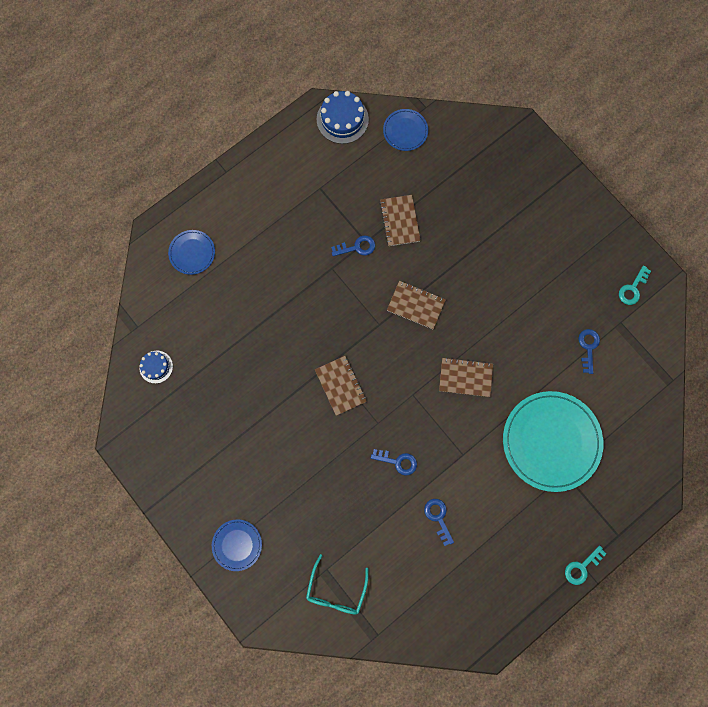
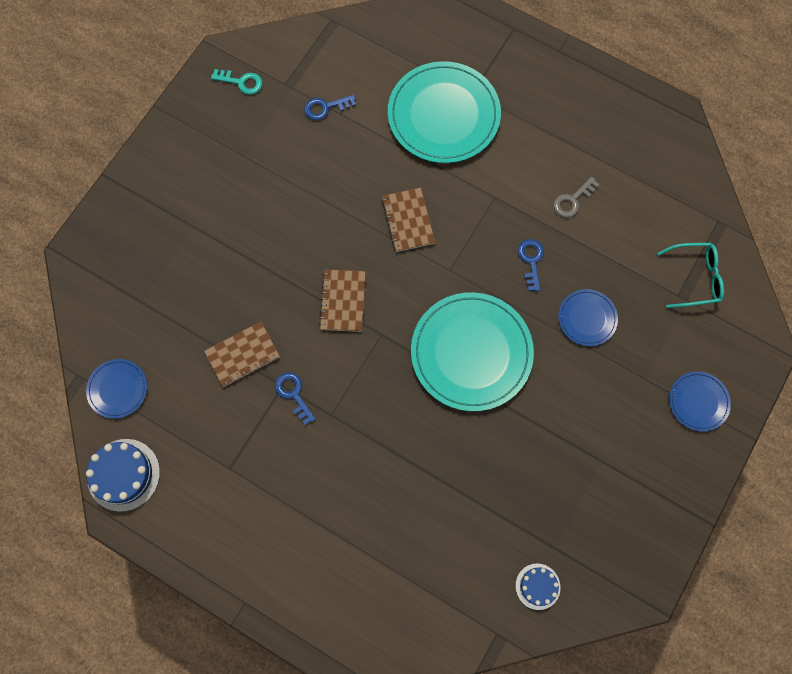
camera: 110 degrees left, 5 degrees down
blue plate [168,230,215,275] -> blue plate moved to [558,289,618,346]
brown notebook [315,356,367,416] -> turquoise plate [411,292,534,411]
blue key [424,499,454,546] -> grey key [554,177,599,218]
turquoise key [565,545,606,585] -> none

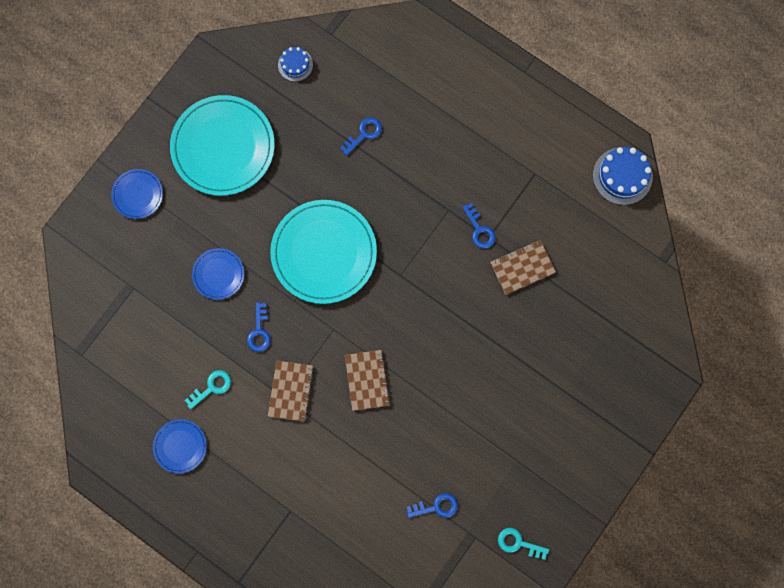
camera: 175 degrees left, 5 degrees up
blue plate [86,359,147,419] -> blue plate moved to [153,419,207,474]
brown notebook [319,269,366,332] -> brown notebook moved to [268,360,314,422]
turquoise plate [388,61,501,163] -> turquoise plate moved to [170,95,275,196]
grey key [554,177,599,218] -> turquoise key [185,370,231,409]
turquoise glasses [657,243,724,308] -> none
none -> blue key [340,117,382,156]

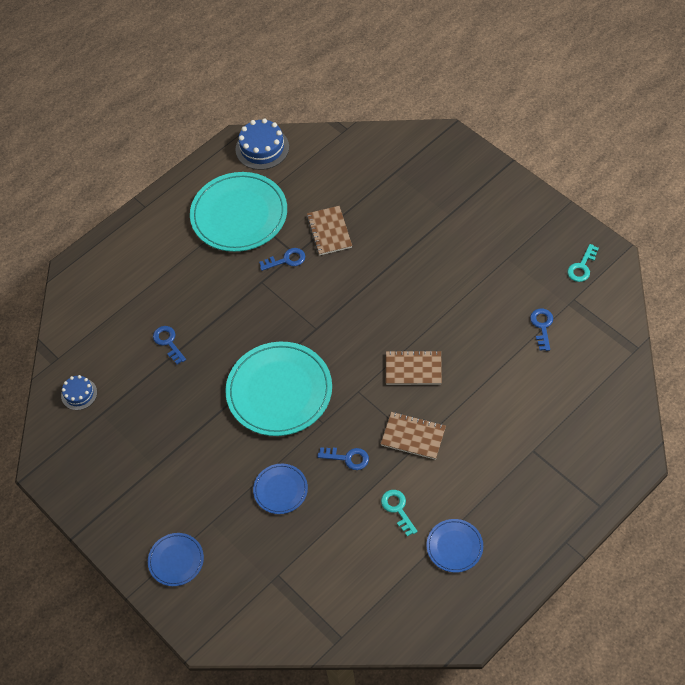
camera: 75 degrees left, 20 degrees down
turquoise plate [170,95,275,196] -> turquoise plate moved to [190,172,287,252]

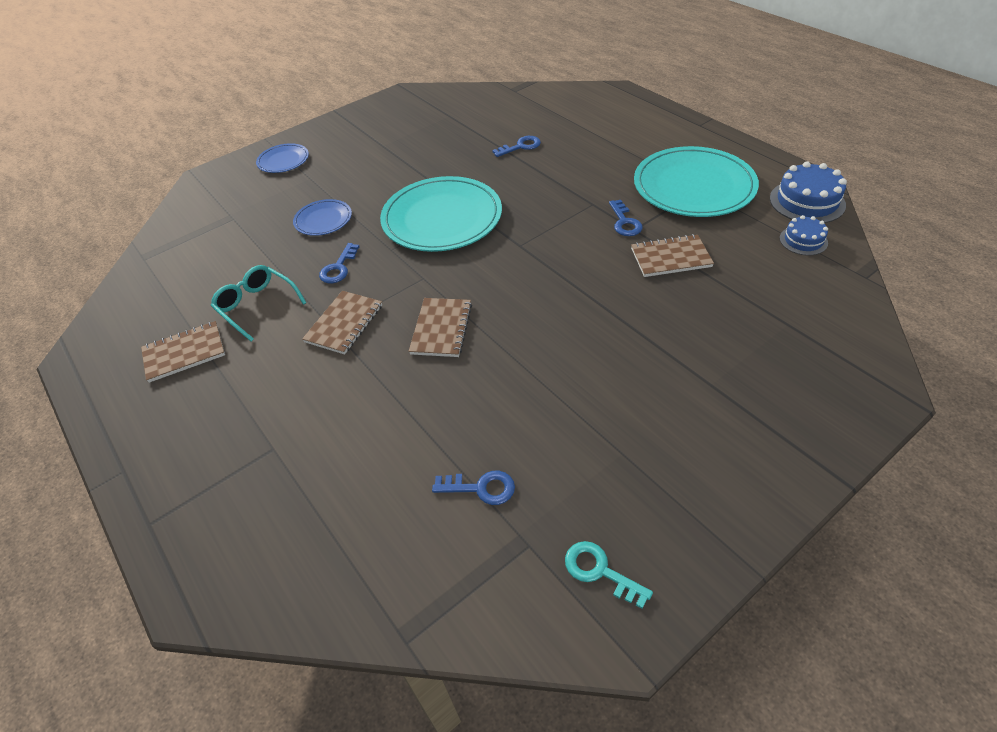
camera: 95 degrees right, 10 degrees down
blue cake [61,375,97,410] -> blue cake moved to [780,215,828,256]
turquoise key [381,490,417,537] -> turquoise glasses [211,265,307,342]
blue plate [426,519,483,573] -> brown notebook [141,321,225,383]

